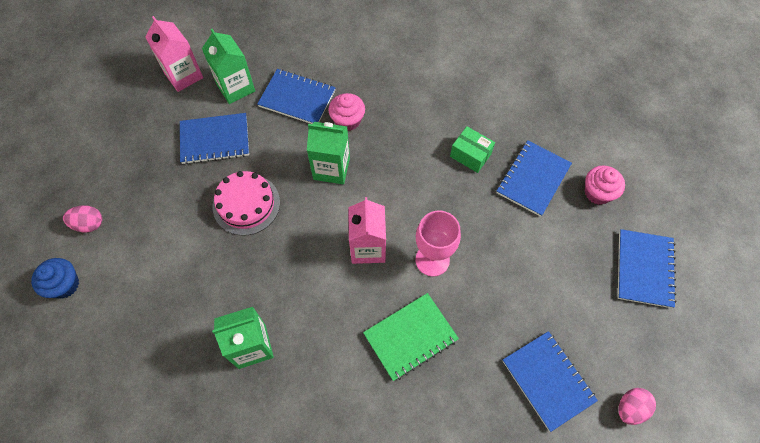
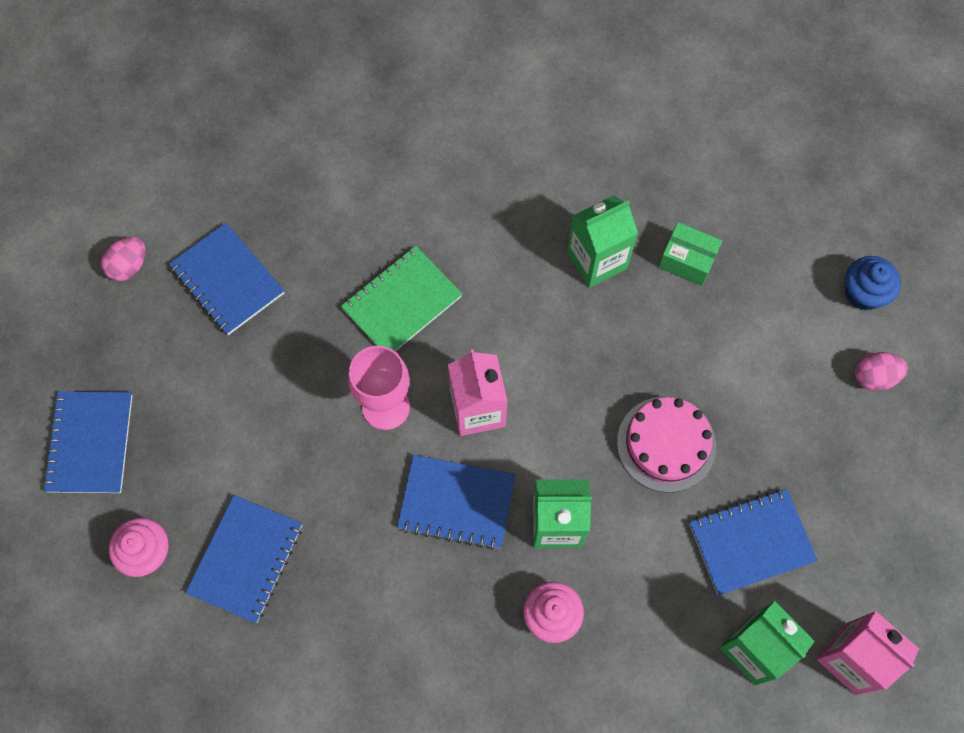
camera: 170 degrees right, 5 degrees up
blue notebook [257,69,336,124] -> blue notebook moved to [397,455,515,550]
green box [450,126,495,173] -> green box moved to [658,222,722,286]

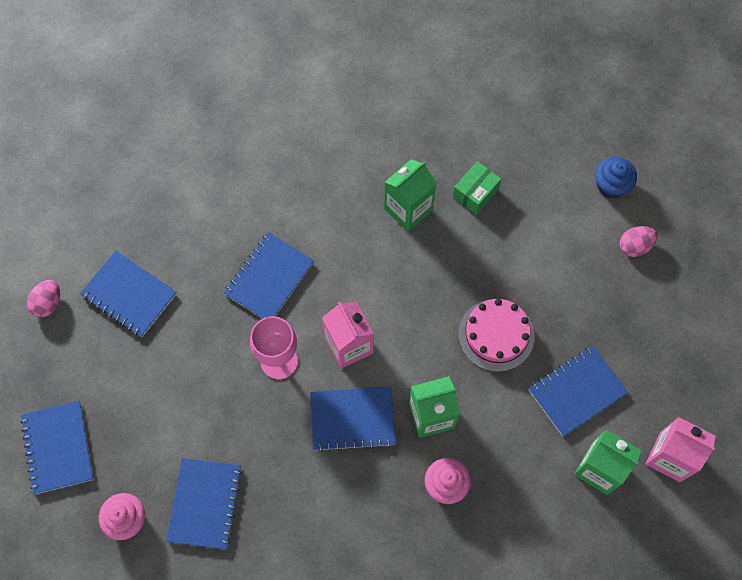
camera: 15 degrees left, 0 degrees up
green notebook [341,246,462,351] -> blue notebook [224,232,314,319]
green box [658,222,722,286] -> green box turned 60 degrees counterclockwise [453,161,501,215]

